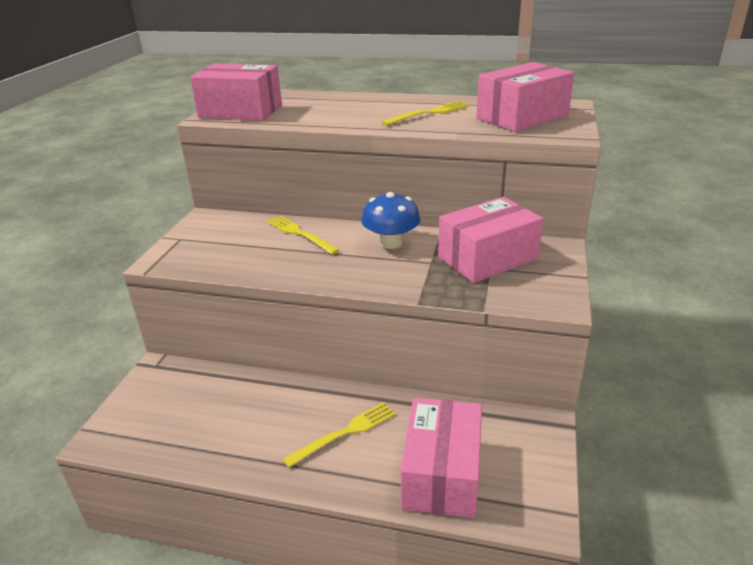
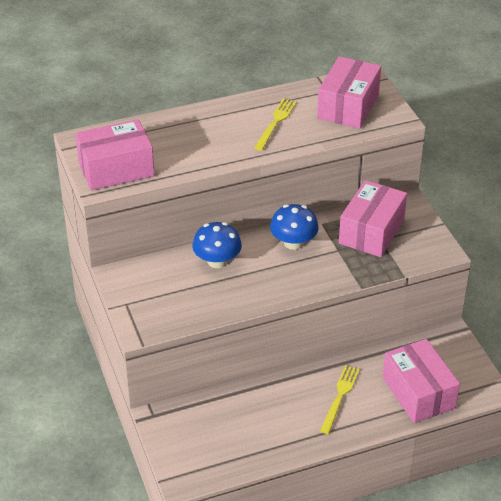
camera: 35 degrees left, 10 degrees up
yellow fork [267,216,340,255] -> blue mushroom [192,222,242,268]

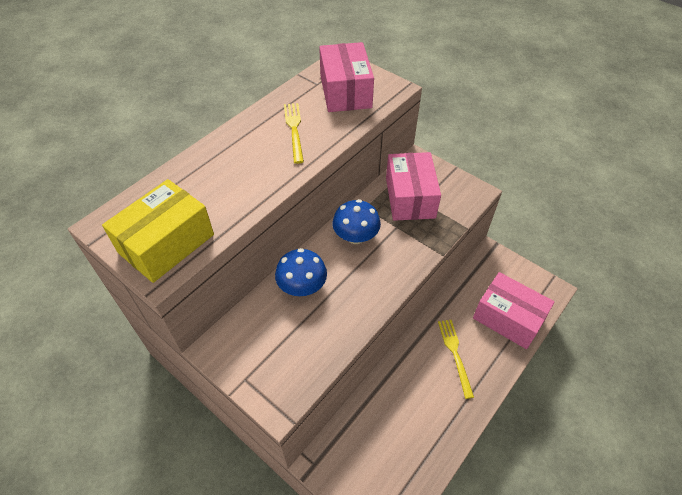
camera: 30 degrees left, 10 degrees up
pink box [75,119,154,190] -> yellow box [102,179,214,283]

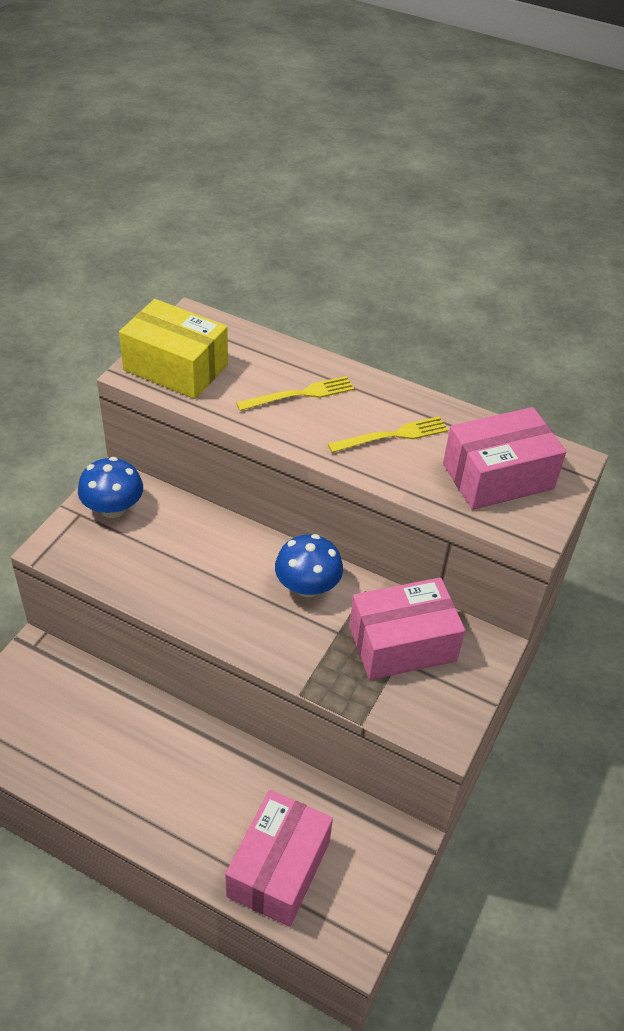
camera: 75 degrees right, 5 degrees down
blue mushroom [275,248,327,296] -> blue mushroom moved to [78,457,143,518]
yellow fork [438,320,474,399] -> yellow fork moved to [236,376,355,411]

